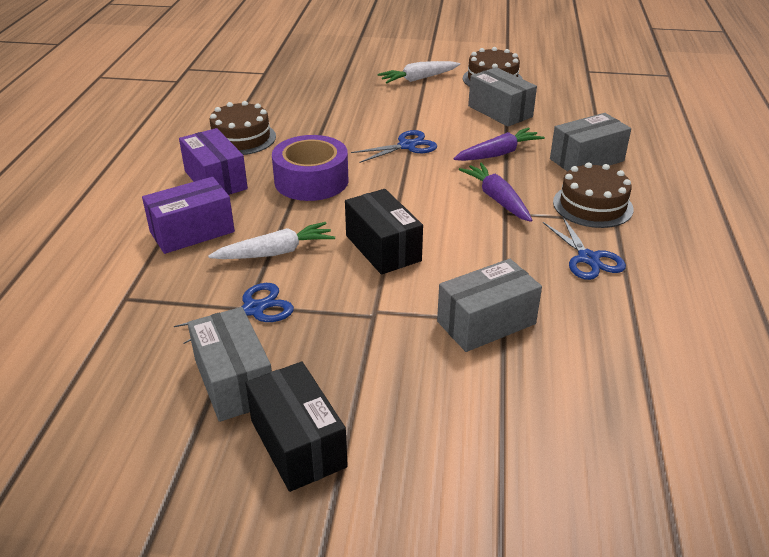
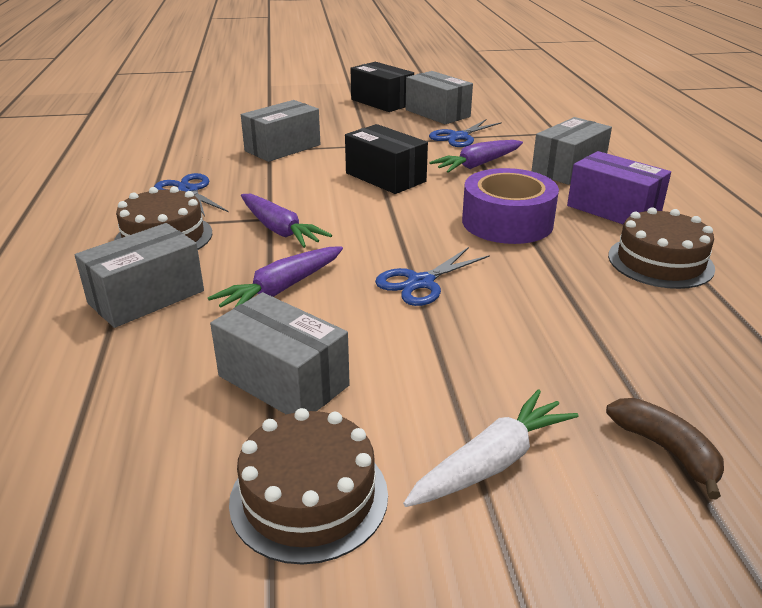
camera: 165 degrees right, 5 degrees down
purple box [142,177,235,254] -> grey box [532,117,612,185]
white carrot [208,222,335,259] -> purple carrot [429,140,523,173]
none -> brown banana [606,398,724,499]

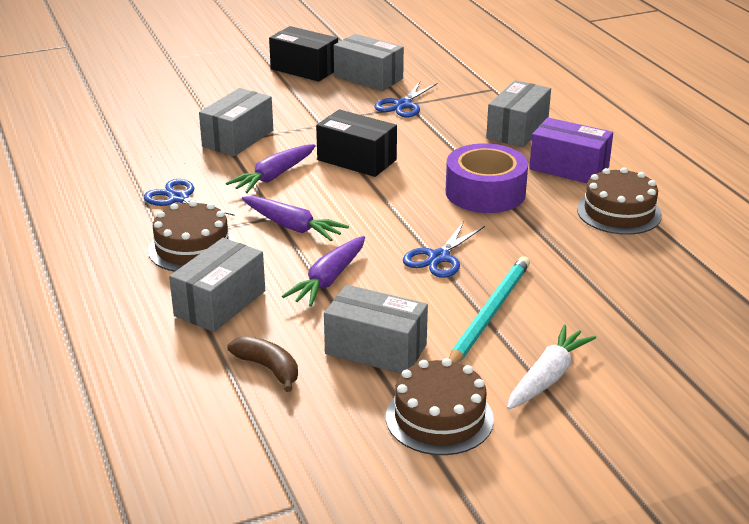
camera: 15 degrees left, 0 degrees up
purple carrot [429,140,523,173] -> purple carrot moved to [226,144,316,193]
brown banana [606,398,724,499] -> brown banana moved to [228,336,298,392]
none -> turquoise pencil [449,256,530,363]

